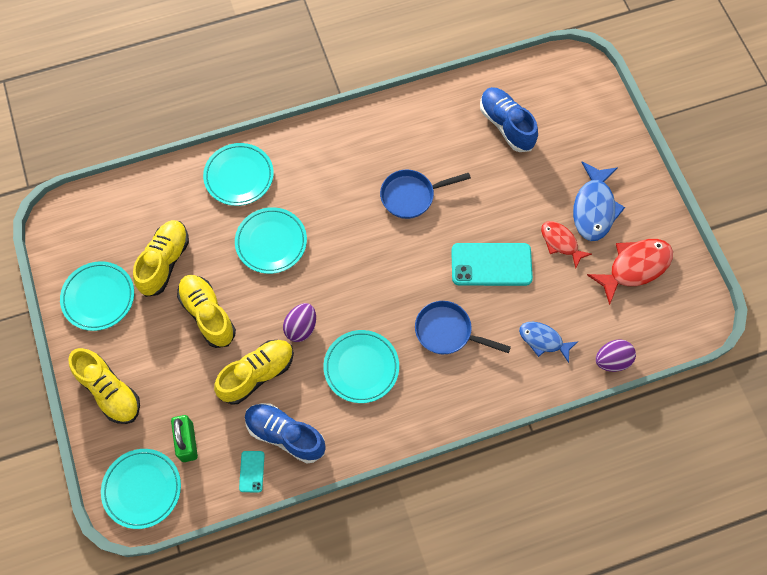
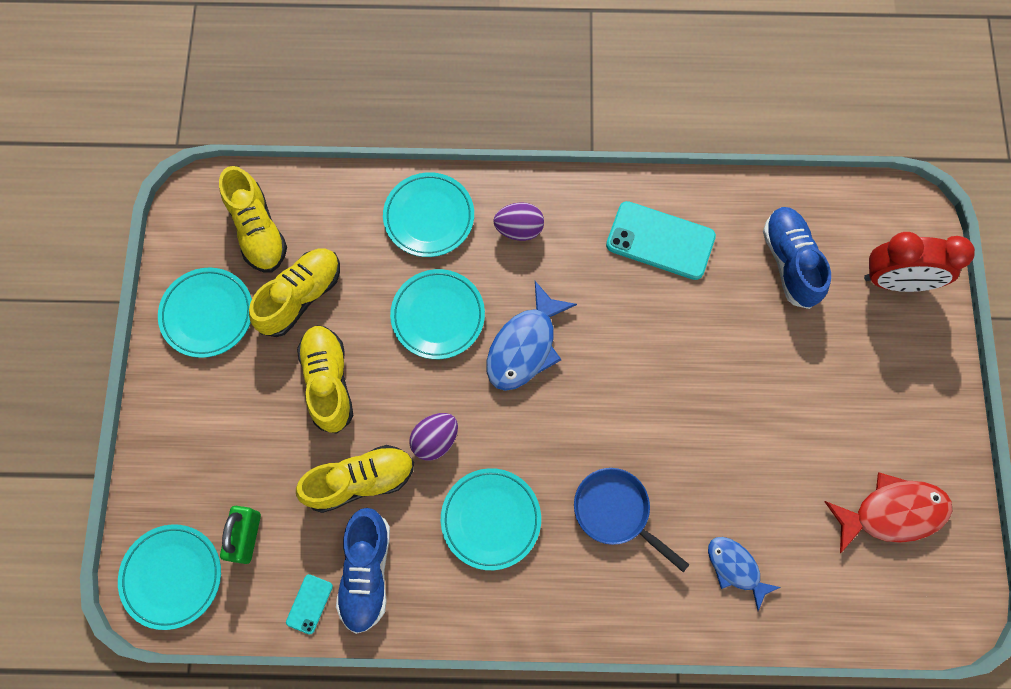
camera: 20 degrees right, 5 degrees up
yellow shoe [68,348,140,424] -> yellow shoe moved to [219,166,287,273]
blue shoe [245,403,326,463] -> blue shoe turned 135 degrees counterclockwise [336,508,390,634]
blue pan [380,170,471,219] -> none
turquoise phone [451,243,533,286] -> turquoise phone moved to [606,201,716,280]
red fish [541,221,592,269] -> none
blue fish [573,162,625,241] -> blue fish moved to [487,281,577,391]
purple egg [596,339,636,372] -> purple egg moved to [493,202,544,241]
none -> red clock [864,232,975,292]

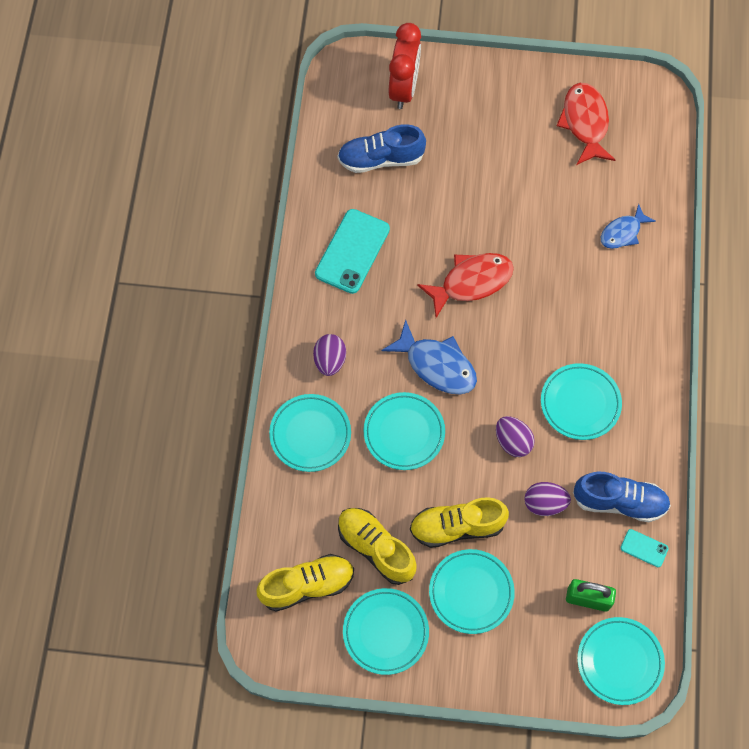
camera: 85 degrees left, 5 degrees down
yellow shoe [296,445,414,513] -> purple egg [524,482,571,516]
blue pan [574,468,690,572] -> none
none -> red fish [417,253,514,318]
none -> turquoise plate [429,549,515,634]

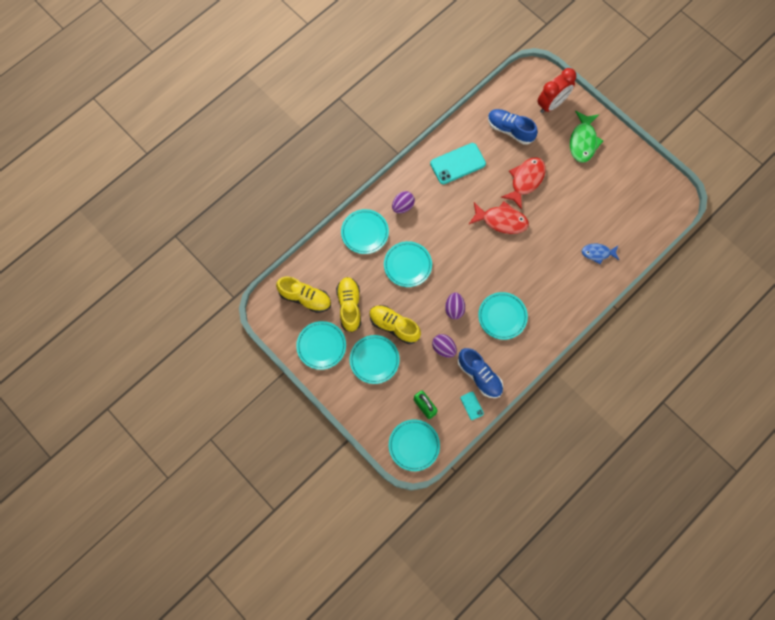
camera: 40 degrees right, 5 degrees up
blue fish [381,320,477,395] -> none
red fish [557,83,615,165] -> red fish moved to [501,157,546,210]
none -> green fish [570,111,603,163]

